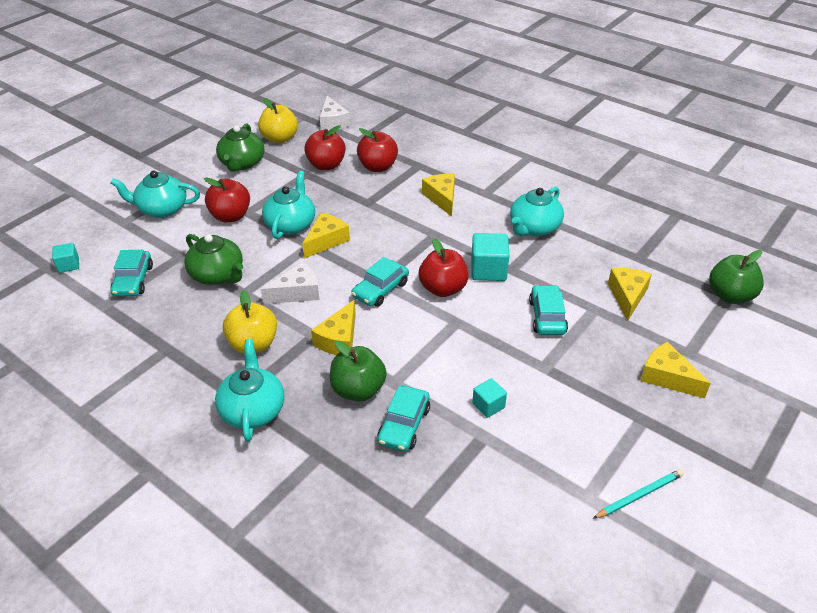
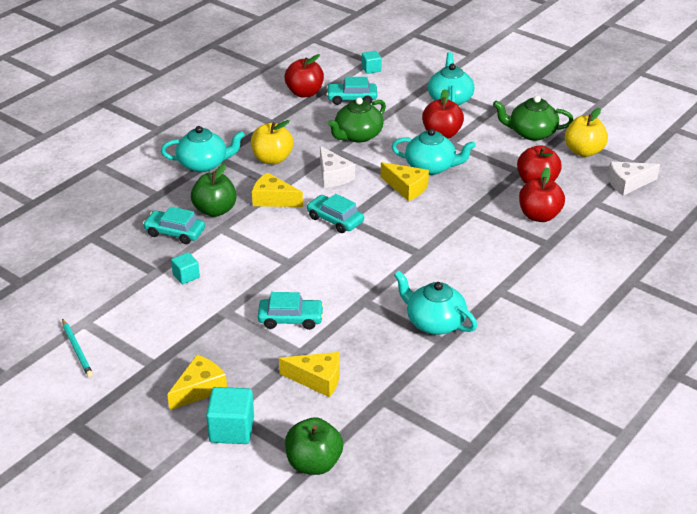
camera: 90 degrees right, 5 degrees down
red apple [419,238,469,297] -> red apple moved to [285,54,324,97]
yellow cheese [422,174,455,217] -> none
turquoise cube [471,233,509,281] -> turquoise cube moved to [206,387,254,444]

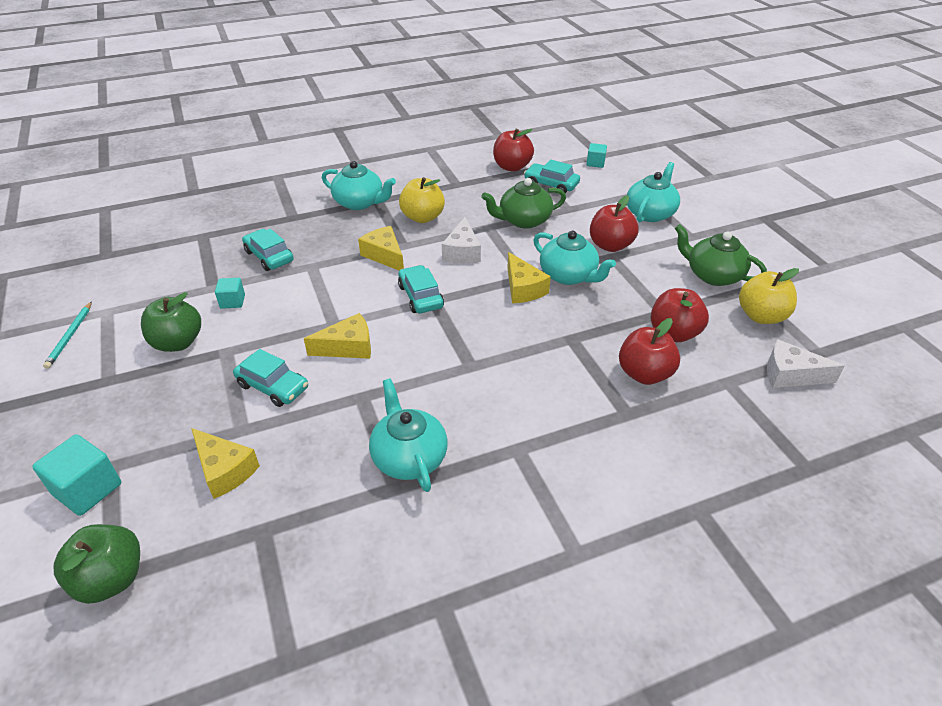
camera: 30 degrees right, 5 degrees up
yellow cheese [167,355,227,410] -> yellow cheese moved to [304,313,371,359]
green apple [191,164,237,217] -> green apple moved to [141,292,201,352]

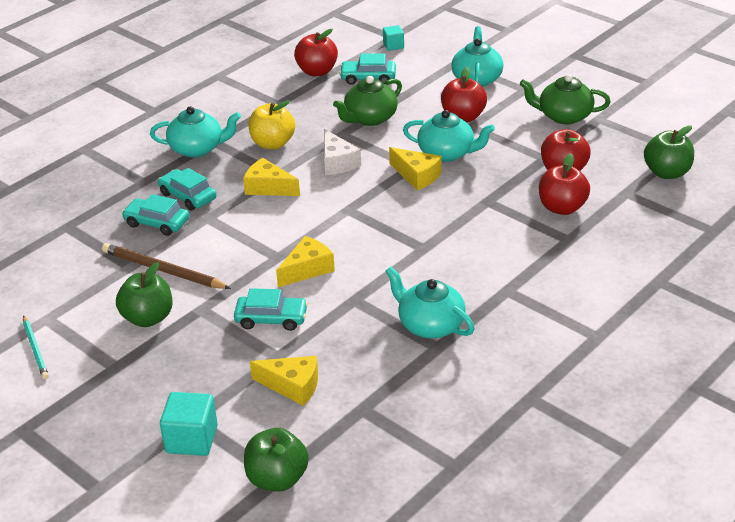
camera: 25 degrees left, 5 degrees down
turquoise cube [215,278,245,309] -> brown pencil [102,243,231,289]
turquoise car [398,265,444,313] -> turquoise car moved to [158,168,217,211]
yellow apple [739,268,799,324] -> none
white cheese [767,339,845,388] -> green apple [644,125,694,179]

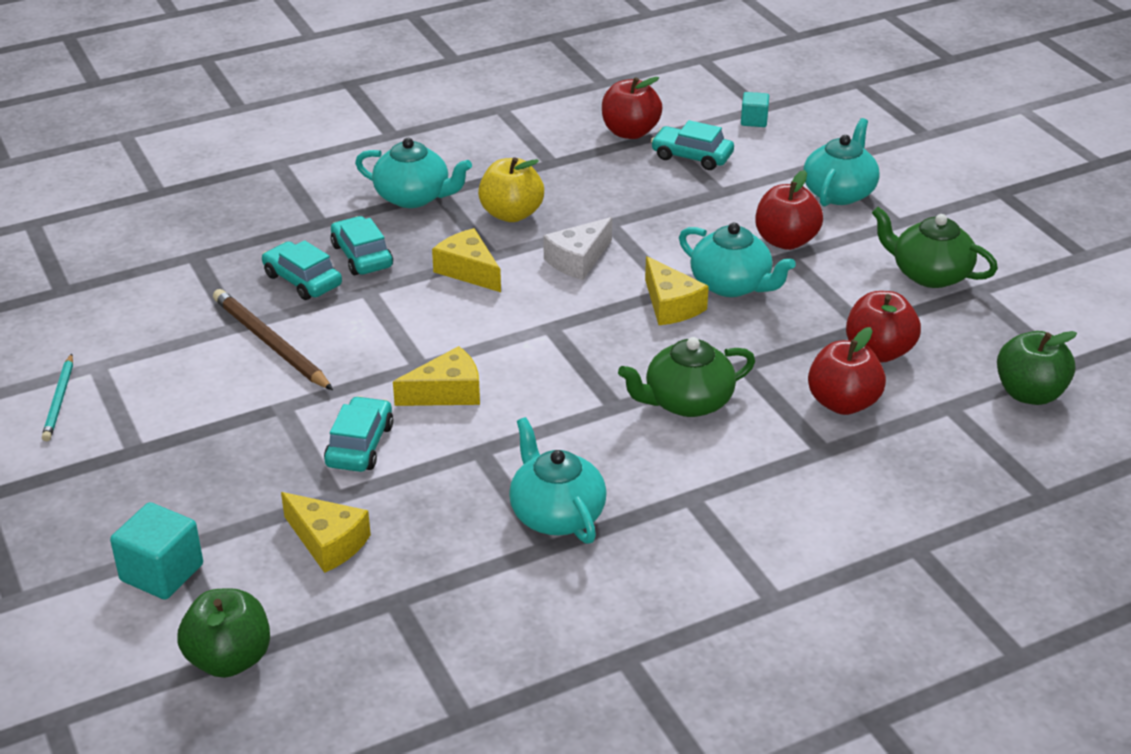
camera: 20 degrees right, 0 degrees up
green apple [116,262,172,327] -> none
turquoise car [234,288,308,331] -> turquoise car turned 105 degrees counterclockwise [324,396,393,472]
white cheese [324,129,361,175] -> white cheese turned 45 degrees clockwise [543,217,612,280]
green teapot [333,76,402,126] -> green teapot moved to [618,337,755,417]

